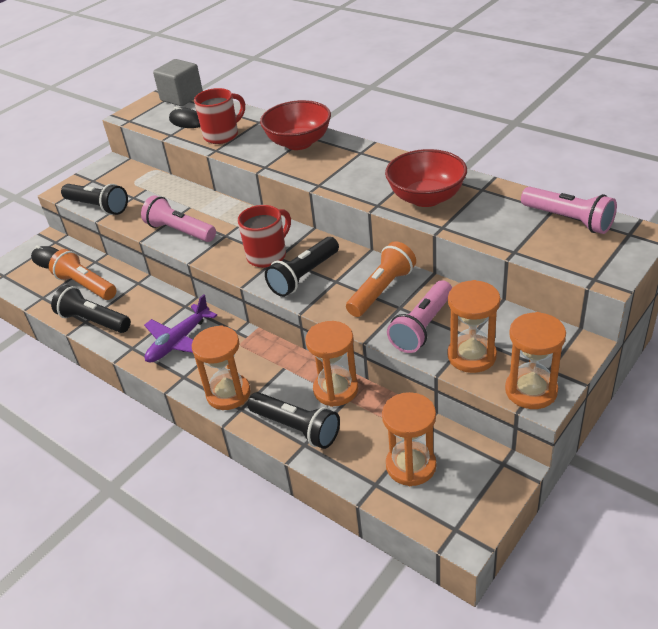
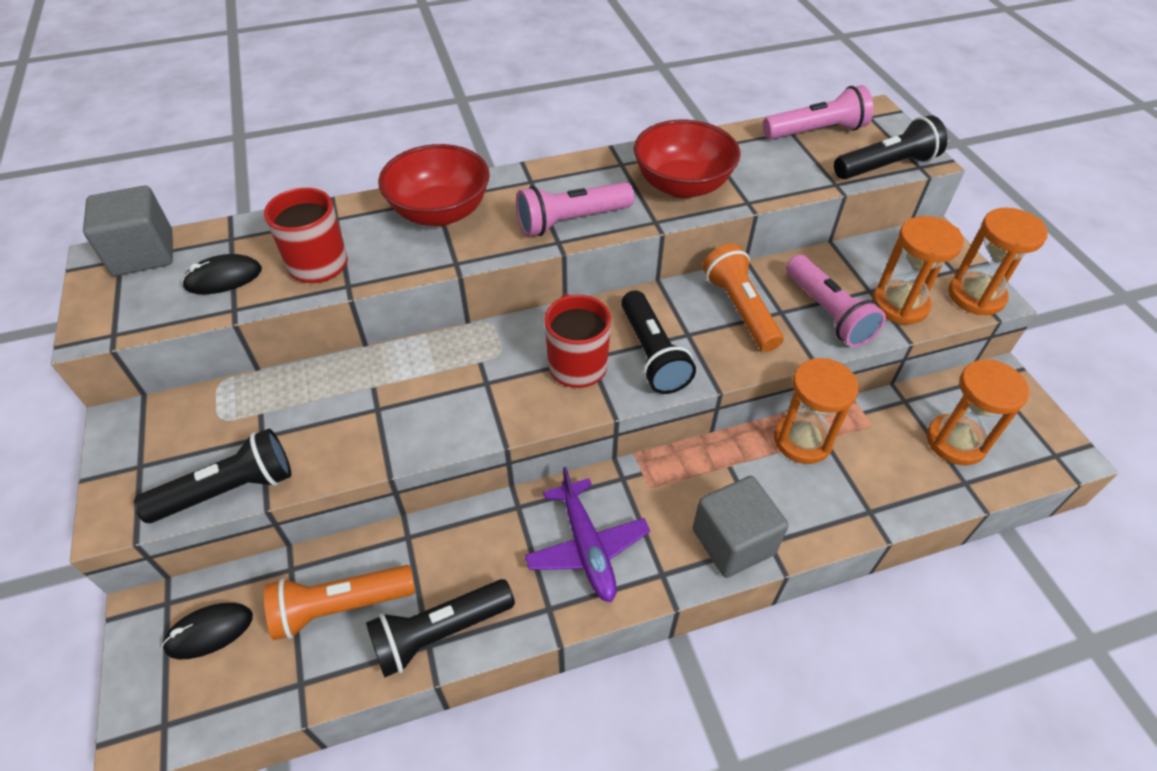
camera: 60 degrees left, 10 degrees up
pink flashlight [141,195,216,242] -> pink flashlight moved to [516,182,635,236]
orange hourglass [192,325,251,410] -> grey cube [693,476,789,578]
black flashlight [247,392,340,449] -> black flashlight moved to [834,115,948,179]

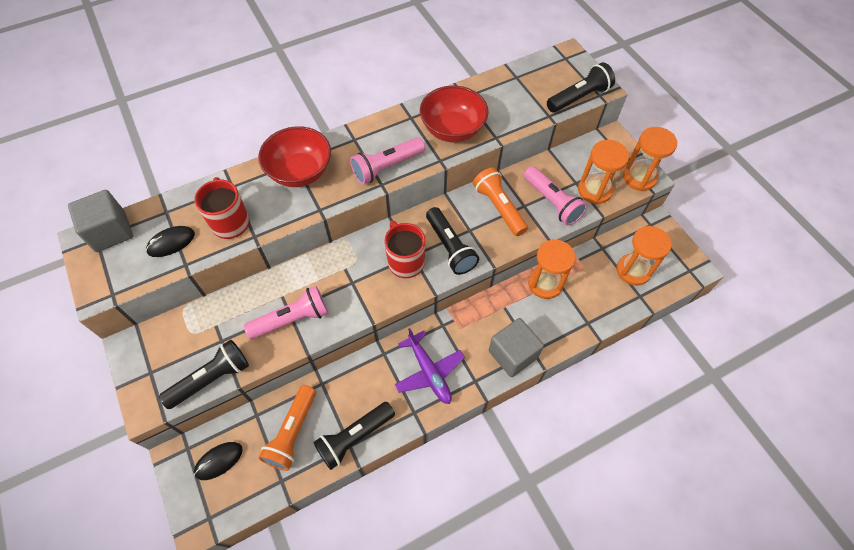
camera: 10 degrees left, 10 degrees up
orange flashlight [264,565,415,640] -> orange flashlight turned 45 degrees counterclockwise [258,385,316,471]
pink flashlight [763,85,873,140] -> pink flashlight moved to [244,286,328,339]

